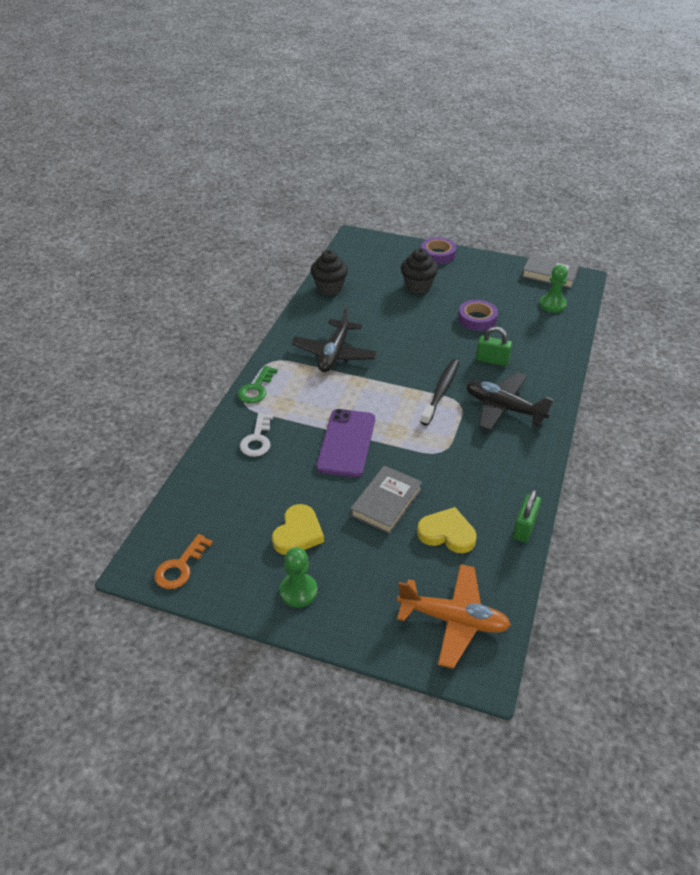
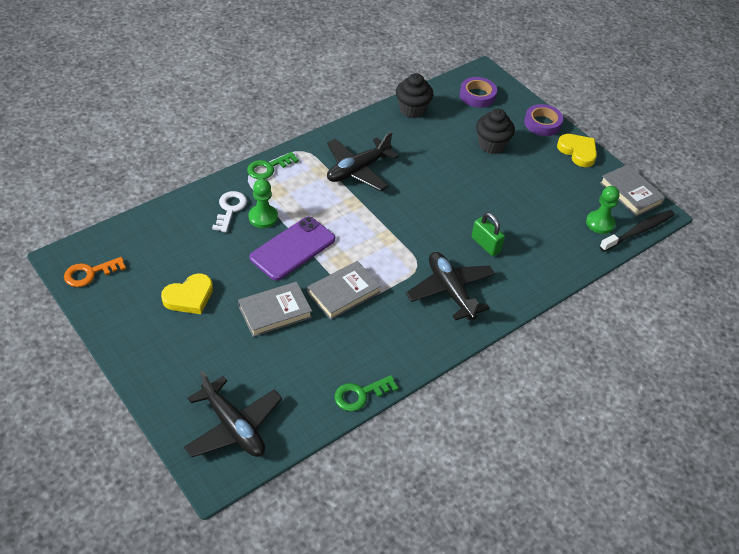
camera: 30 degrees right, 5 degrees up
white key [240,413,273,457] -> white key turned 150 degrees clockwise [212,191,247,232]
green pawn [280,547,317,607] -> green pawn moved to [249,179,278,228]
orange plane [397,564,511,669] -> black plane [184,370,282,457]
yellow heart [417,507,477,553] -> yellow heart moved to [557,134,597,167]
black toothbrush [421,359,459,425] -> black toothbrush moved to [600,210,675,252]
purple tape [458,300,498,331] -> purple tape moved to [460,77,497,108]
green padlock [513,490,541,543] -> green key [334,375,398,411]
none -> grey book [307,261,381,320]

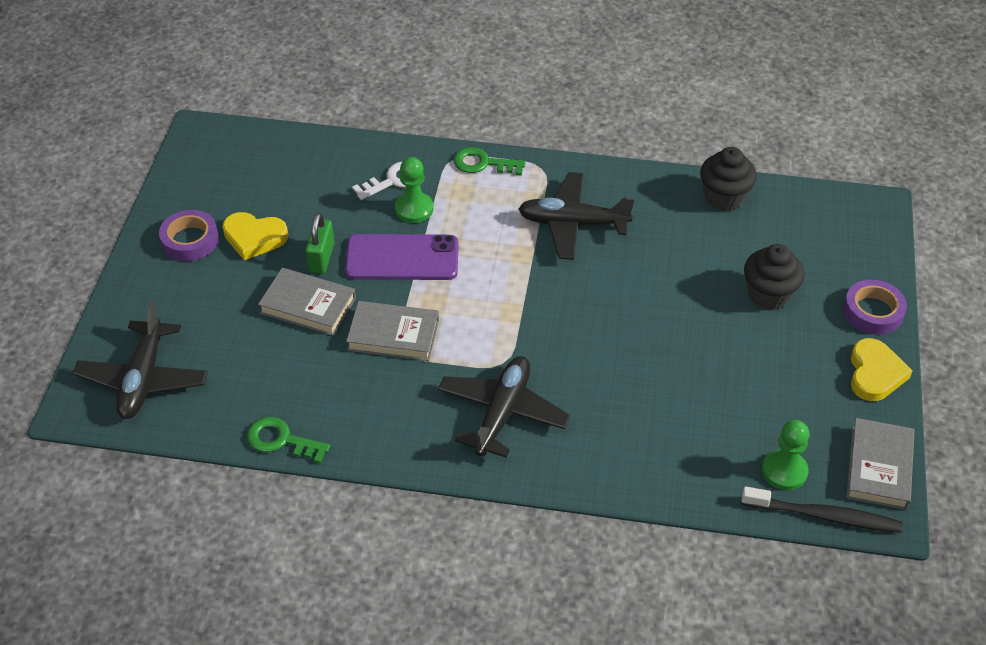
camera: 50 degrees right, 0 degrees up
orange key [64,257,126,287] -> none
purple tape [460,77,497,108] -> purple tape moved to [159,210,219,261]
green padlock [471,212,505,256] -> green padlock moved to [305,213,334,274]

